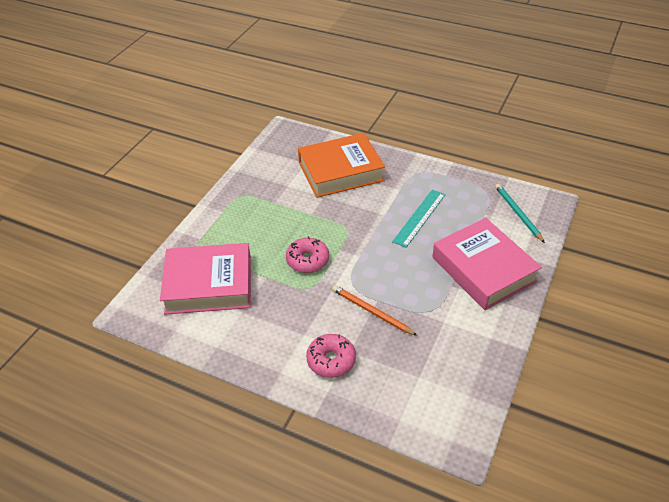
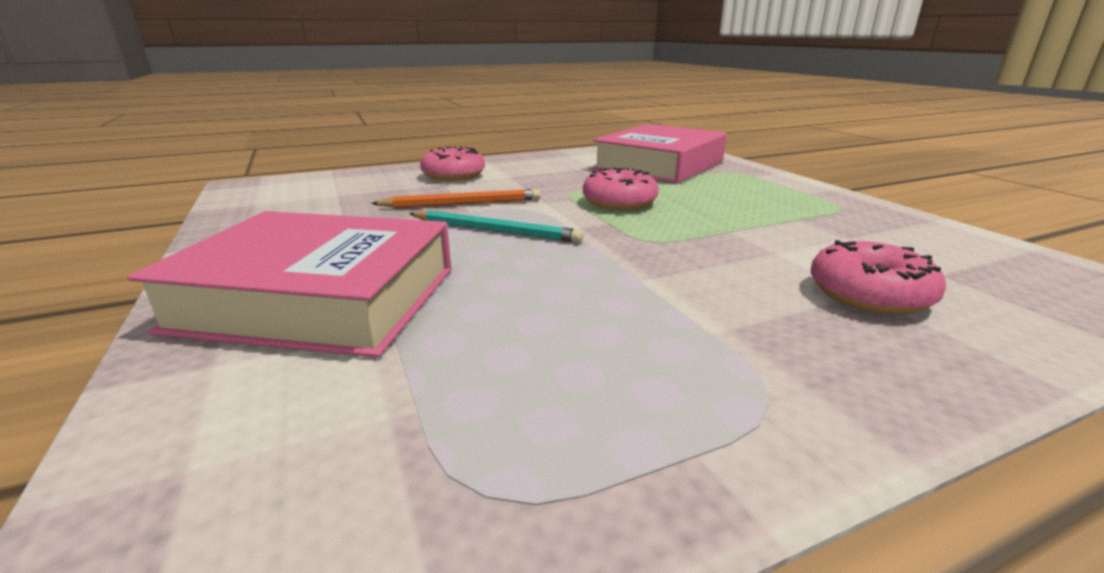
camera: 130 degrees right, 20 degrees down
orange book [298,133,385,198] -> pink donut [811,240,946,315]
turquoise ruler [392,190,445,248] -> none
turquoise pencil [495,184,545,243] -> turquoise pencil moved to [409,210,584,243]

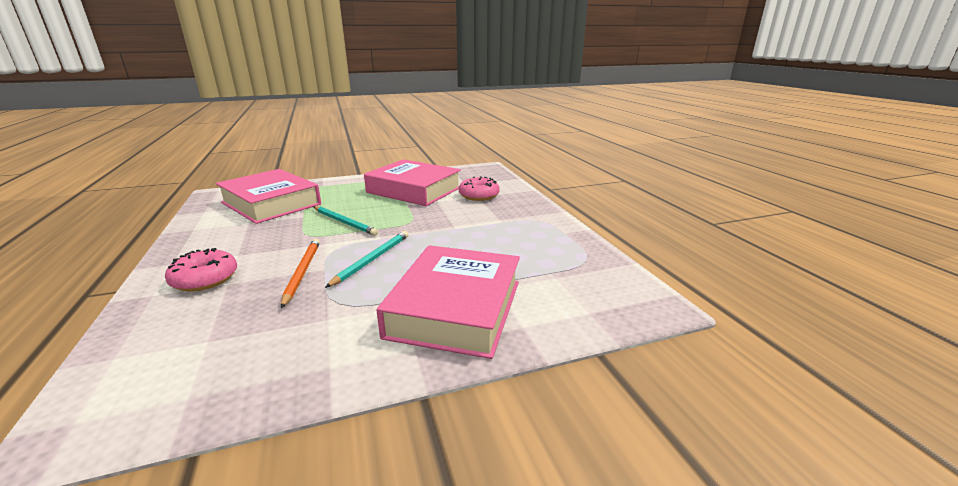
camera: 85 degrees left, 0 degrees up
pink donut [583,167,659,210] -> turquoise pencil [314,206,378,236]
none -> pink book [364,159,461,206]

